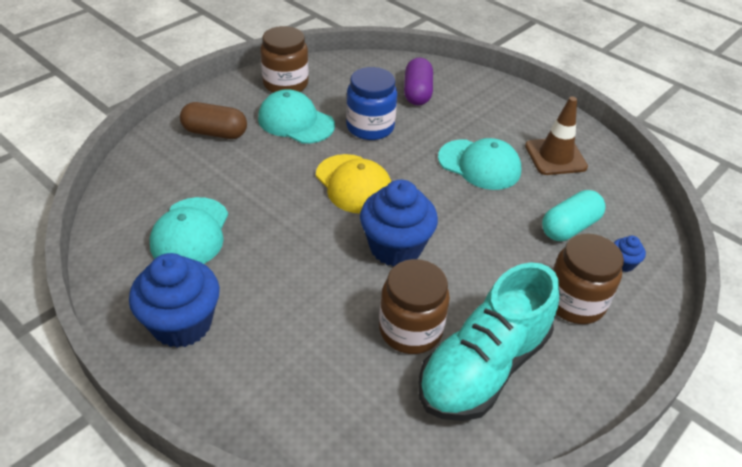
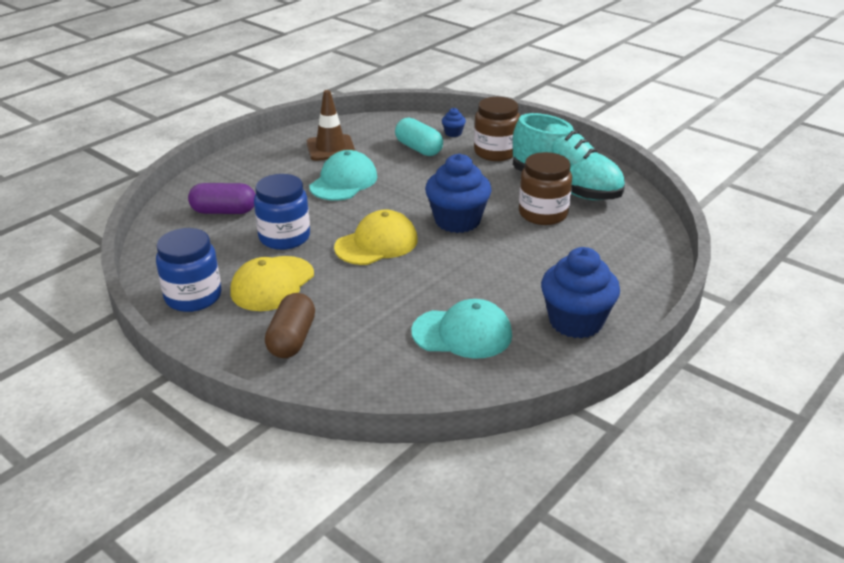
camera: 90 degrees left, 10 degrees down
turquoise cap [258,89,335,144] -> yellow cap [230,256,314,311]
brown jar [260,26,309,93] -> blue jar [156,228,222,312]

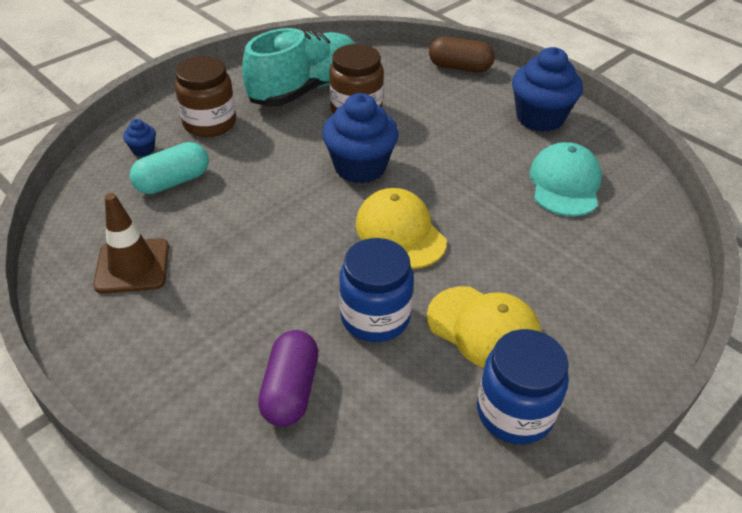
camera: 85 degrees left, 10 degrees up
brown capsule [265,293,315,358] -> brown capsule moved to [429,37,495,72]
turquoise cap [309,150,377,201] -> none

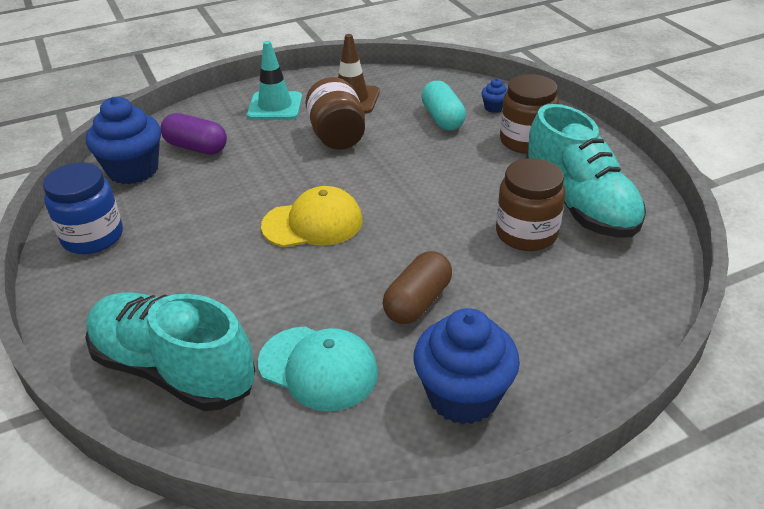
camera: 110 degrees right, 5 degrees down
blue cupcake [322,93,399,184] -> blue cupcake moved to [86,97,161,184]
blue jar [339,238,414,342] -> none
yellow cap [427,286,542,368] -> none
brown capsule [429,37,495,72] -> brown capsule moved to [383,251,452,324]
none -> turquoise shoe [85,292,256,411]
none -> turquoise traffic cone [247,41,302,120]
none -> brown jar [305,77,365,150]

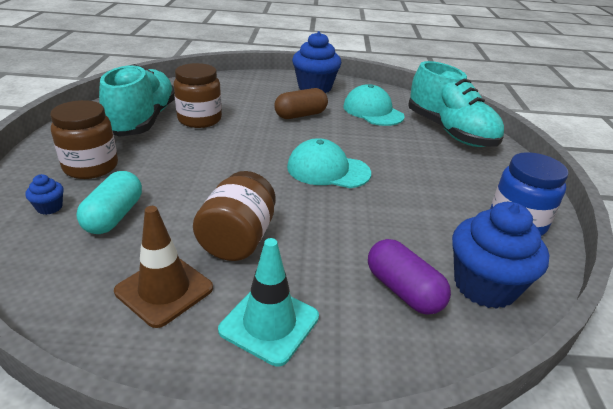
camera: 155 degrees left, 5 degrees down
yellow cap [261,186,363,247] -> turquoise cap [287,138,371,188]

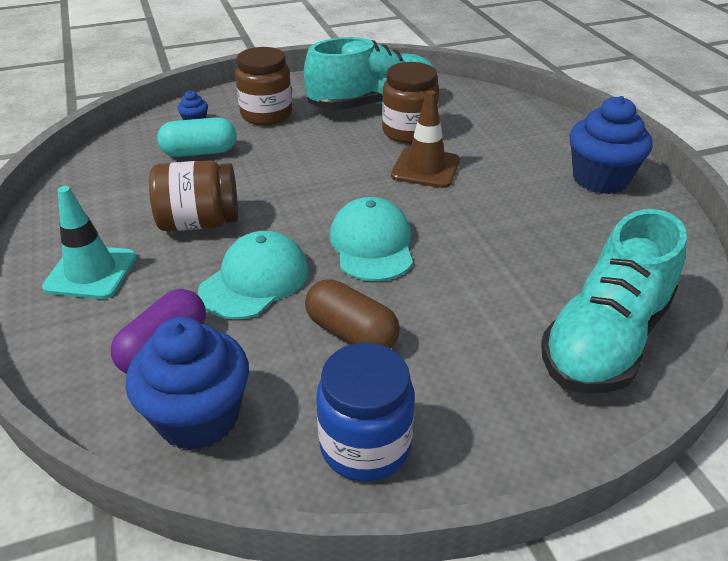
camera: 70 degrees right, 5 degrees up
brown traffic cone [114,206,213,328] -> brown traffic cone moved to [391,90,460,188]
brown capsule [274,88,328,119] -> brown capsule moved to [305,279,400,348]
turquoise cap [343,84,405,126] -> turquoise cap moved to [198,231,308,319]

